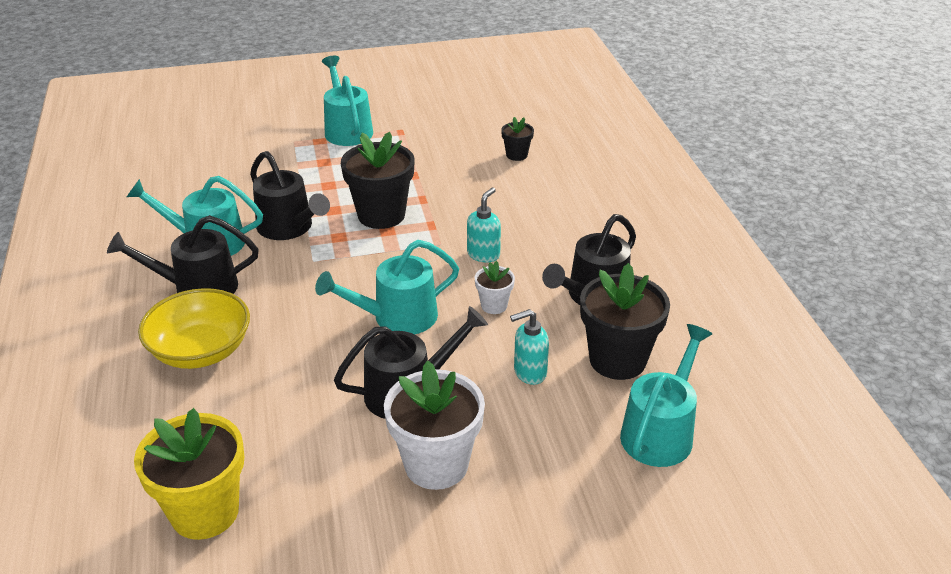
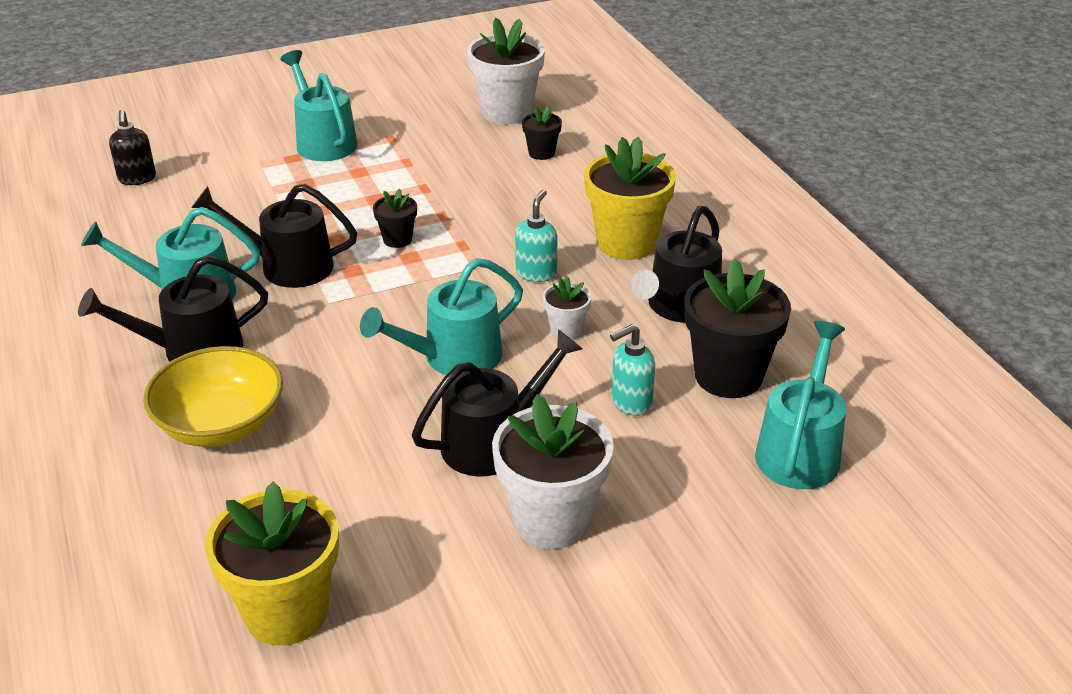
camera: 10 degrees left, 0 degrees up
black watering can [250,151,330,240] -> black watering can turned 150 degrees clockwise [192,184,357,288]
black flower pot [341,132,414,229] -> black flower pot [373,189,417,248], size x0.49
none -> black soap dispenser [109,110,156,185]
none -> white flower pot [467,18,545,124]
none -> yellow flower pot [584,137,676,260]

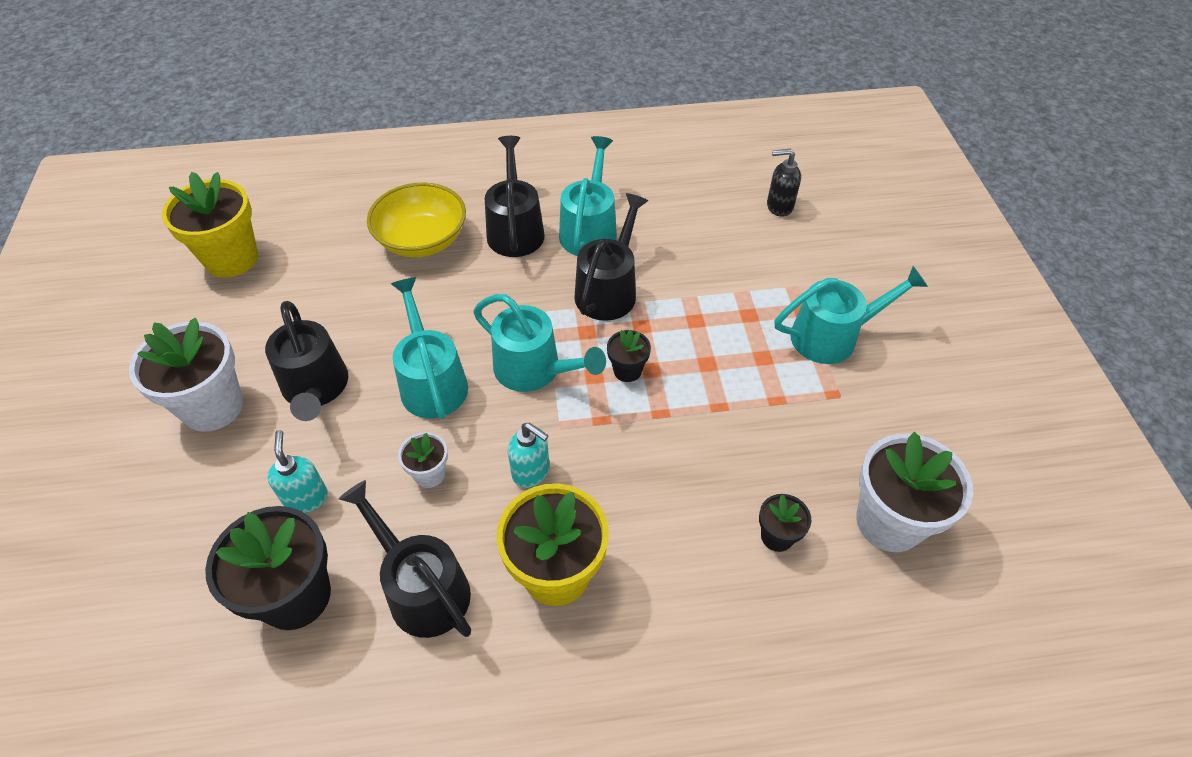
camera: 105 degrees right, 15 degrees up
turquoise watering can [755,321,846,489] -> turquoise watering can moved to [473,294,606,392]

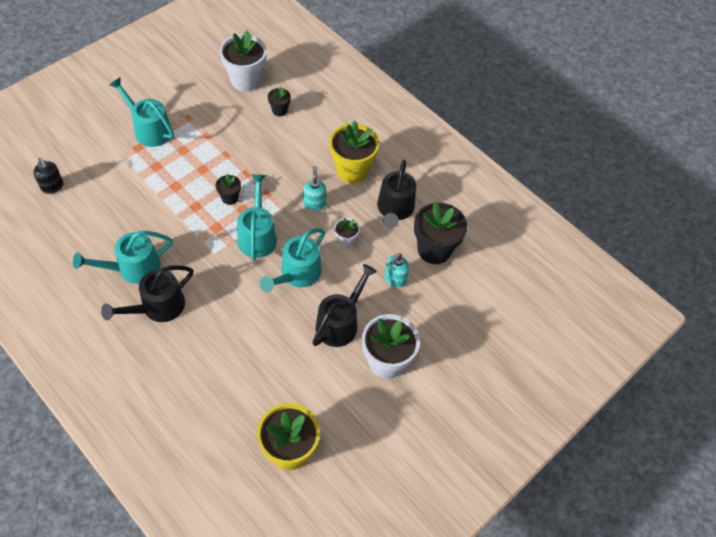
camera: 130 degrees left, 5 degrees up
yellow bowl [367,182,466,257] -> none
black watering can [574,193,648,321] -> none

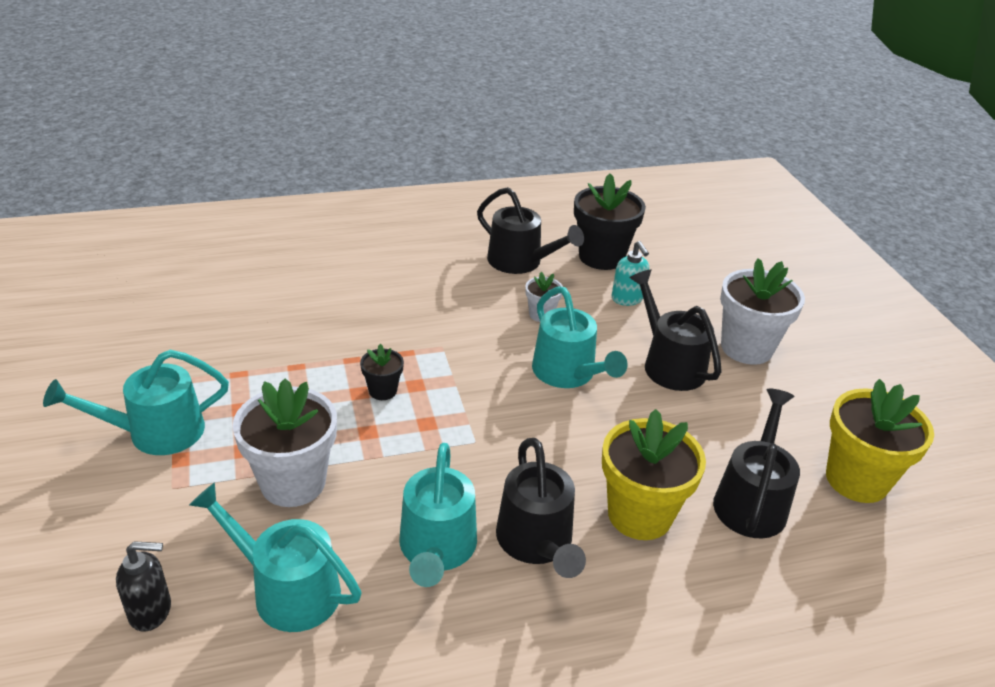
camera: 60 degrees left, 20 degrees down
white flower pot [220,30,267,92] -> white flower pot moved to [232,378,337,507]
turquoise watering can [237,175,277,260] -> turquoise watering can moved to [189,482,361,632]
black flower pot [268,87,291,117] -> none
turquoise soap dispenser [303,166,327,211] -> none
yellow flower pot [329,121,379,183] -> yellow flower pot moved to [602,409,706,540]
none -> black watering can [713,389,800,538]

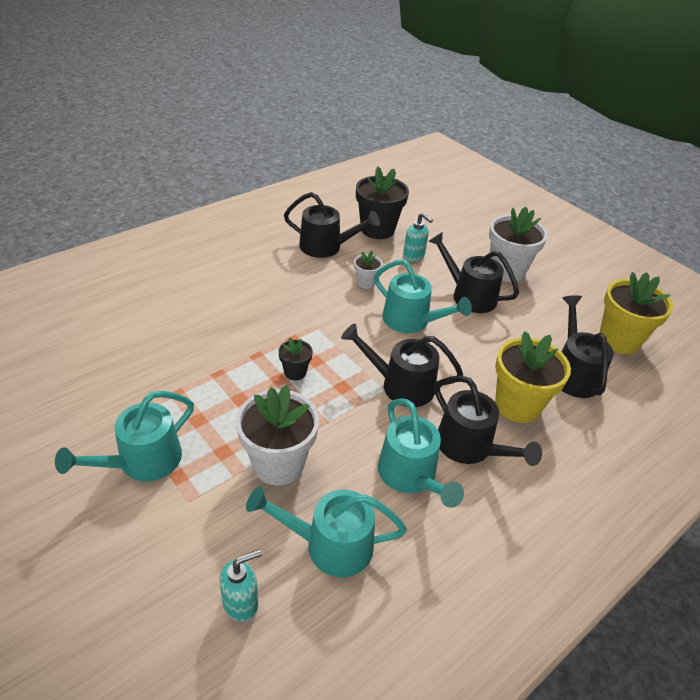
camera: 25 degrees left, 5 degrees up
black soap dispenser [116,541,171,632] -> turquoise soap dispenser [219,549,262,622]
none -> black watering can [341,324,463,407]

